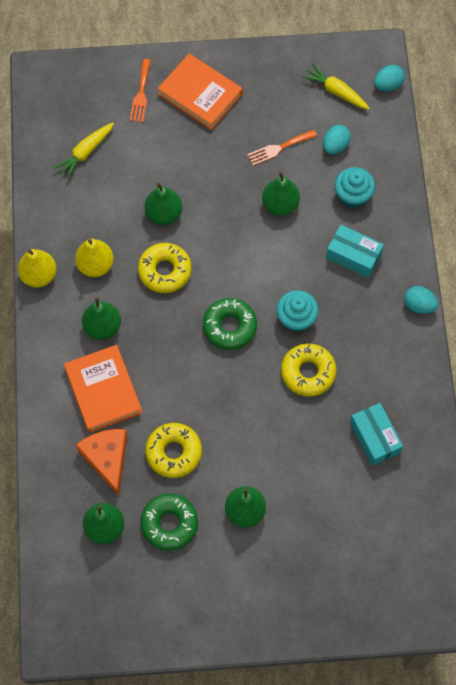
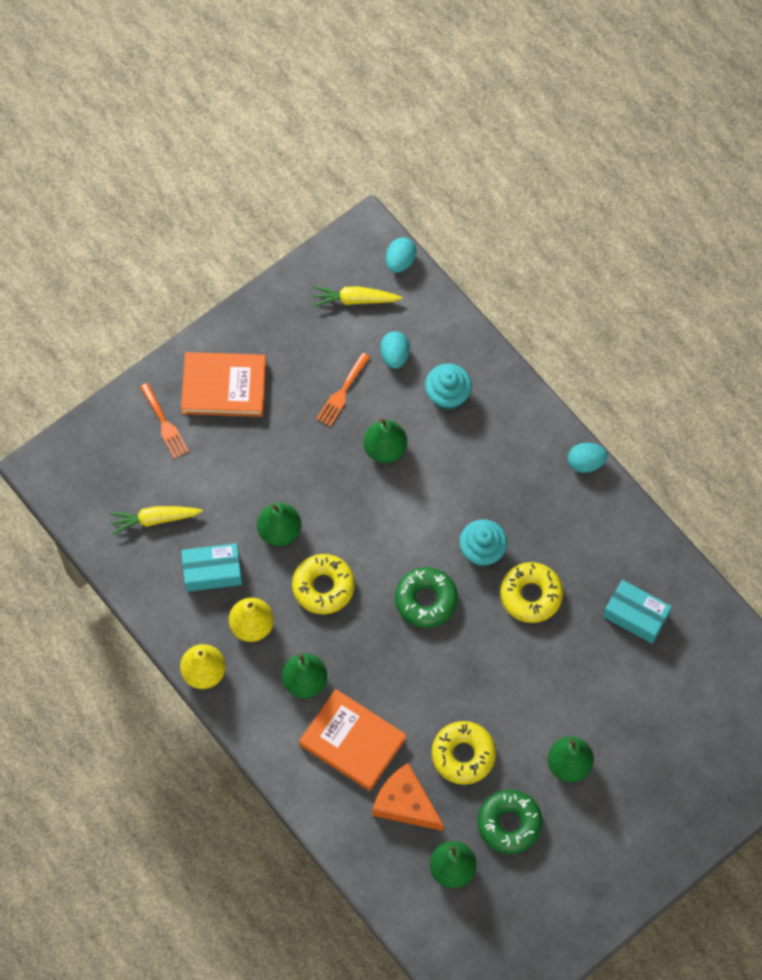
camera: 35 degrees left, 0 degrees up
yellow carrot [53,123,114,180] -> yellow carrot turned 75 degrees clockwise [109,506,203,535]
turquoise box [326,225,384,278] -> turquoise box moved to [181,543,242,592]

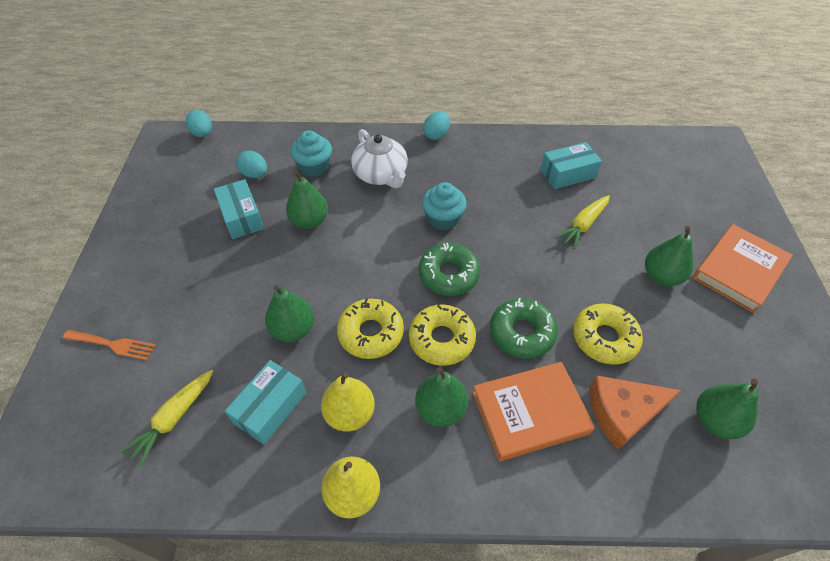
camera: 50 degrees left, 15 degrees down
orange book [181,352,266,417] -> orange book moved to [693,224,793,313]
yellow carrot [313,286,402,307] -> yellow carrot moved to [555,195,610,249]
orange fork [316,353,370,427] -> turquoise box [214,179,264,239]
green donut [477,789,543,854] -> green donut moved to [490,298,558,359]
yellow donut [500,562,563,623] -> yellow donut moved to [409,304,476,366]
none -> white teapot [351,129,408,188]

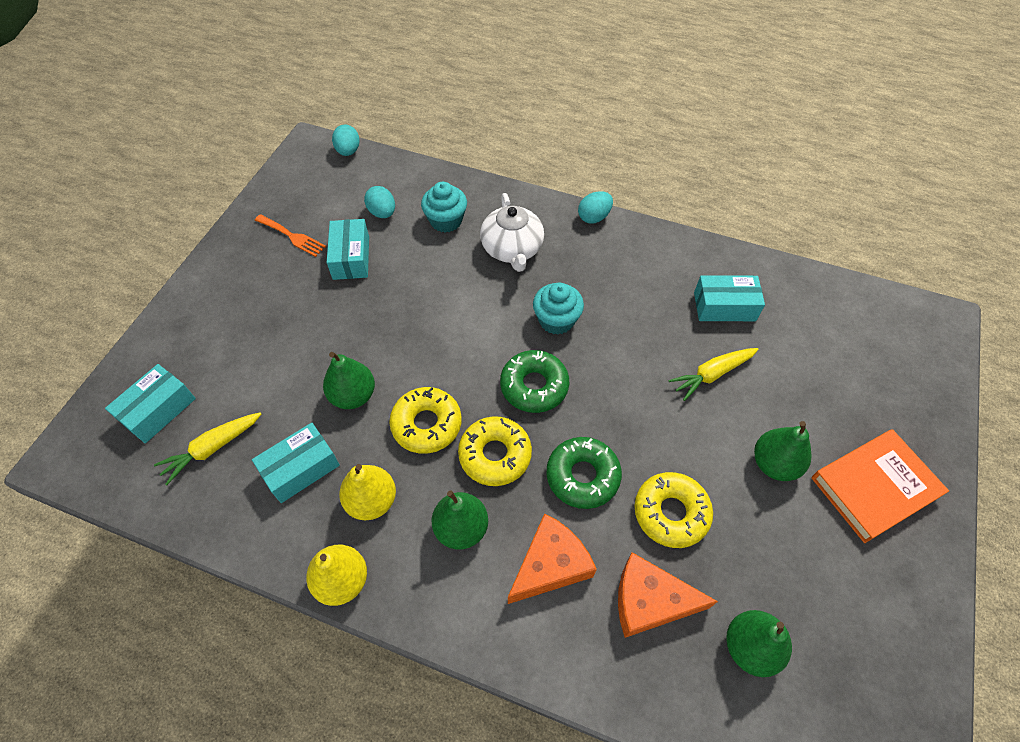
camera: 20 degrees right, 5 degrees up
orange fork [62,330,156,360] -> orange fork moved to [255,214,326,257]
green pear [286,170,328,229] -> none
orange book [473,362,595,461] -> orange cheese [508,513,597,604]
none -> turquoise box [105,364,196,443]

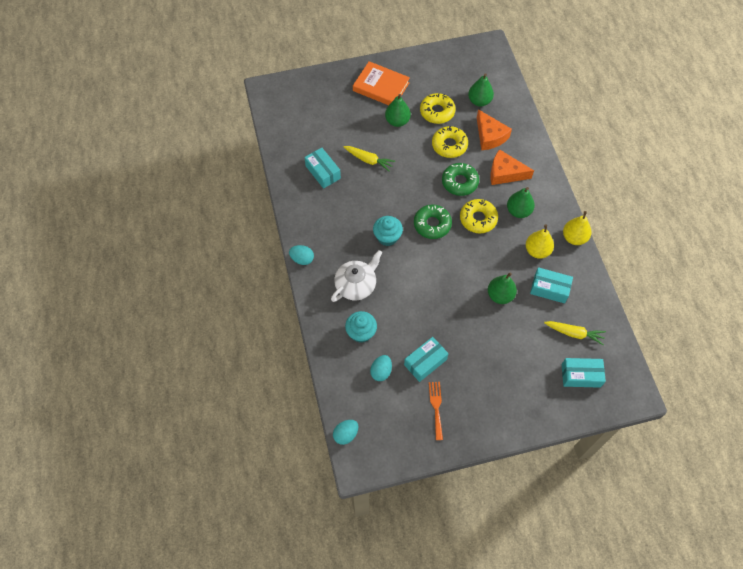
camera: 125 degrees left, 5 degrees up
yellow donut [389,387,462,454] -> yellow donut moved to [420,93,455,124]

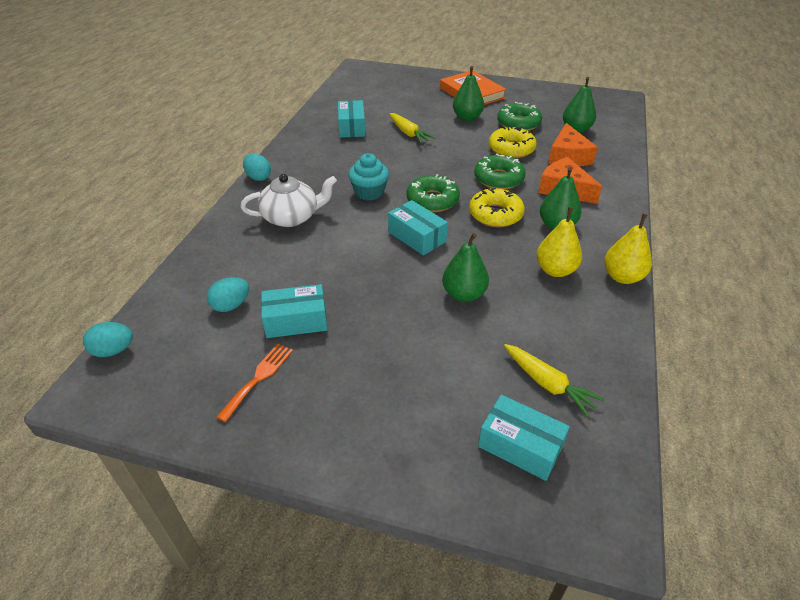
camera: 30 degrees right, 20 degrees down
turquoise cupcake [345,311,377,343] -> none
yellow donut [420,93,455,124] -> green donut [497,102,542,131]
turquoise box [530,267,573,304] -> turquoise box moved to [388,200,448,255]

